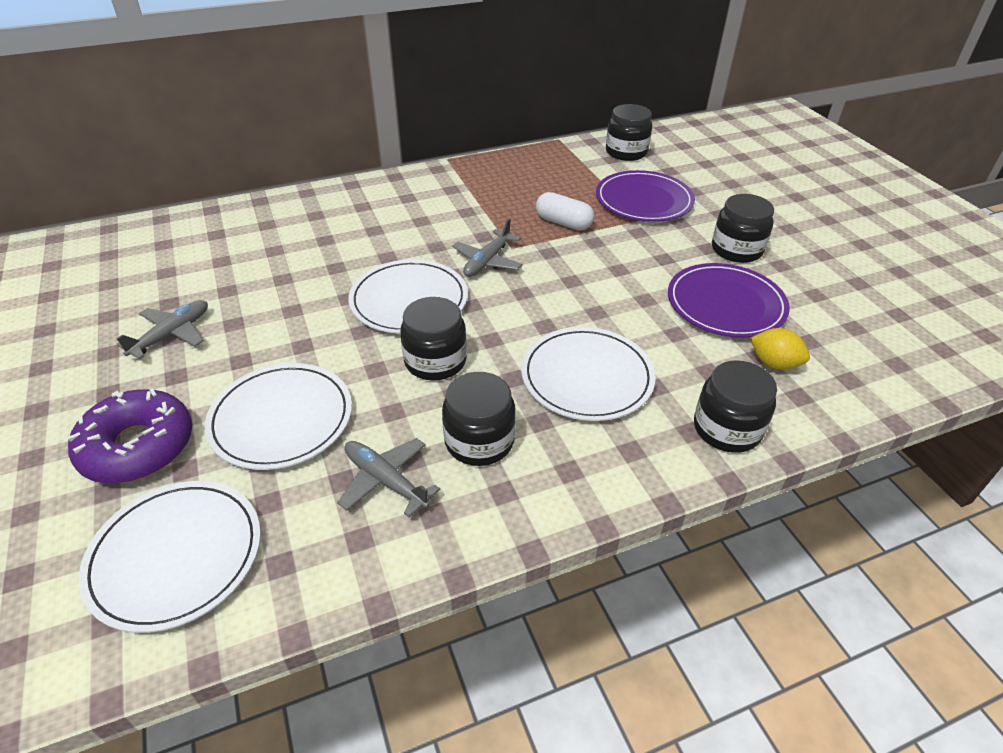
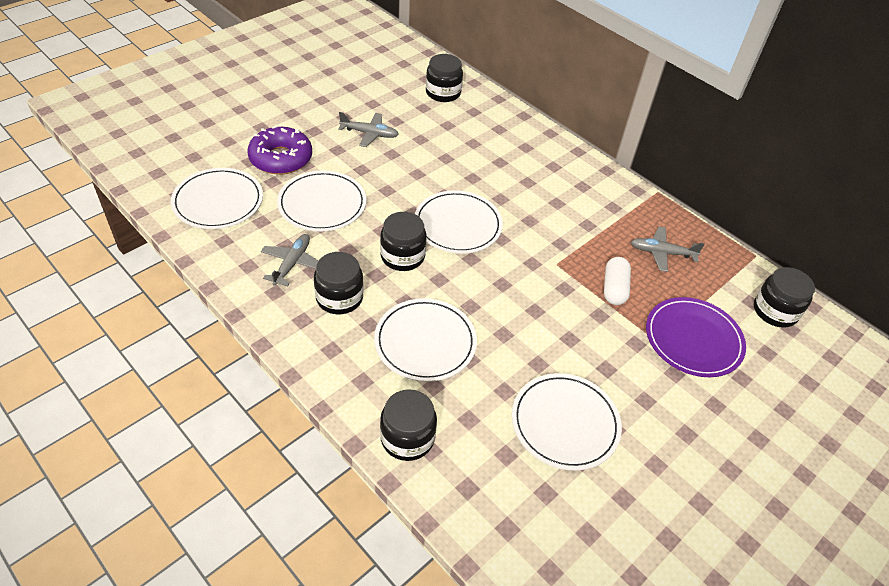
camera: 65 degrees right, 5 degrees up
grey plane [452,218,523,277] -> grey plane moved to [631,226,705,272]
purple plate [668,263,790,338] -> white plate [512,373,622,470]
black jar [712,194,774,263] -> black jar moved to [426,54,463,102]
yellow lemon [750,328,810,370] -> none

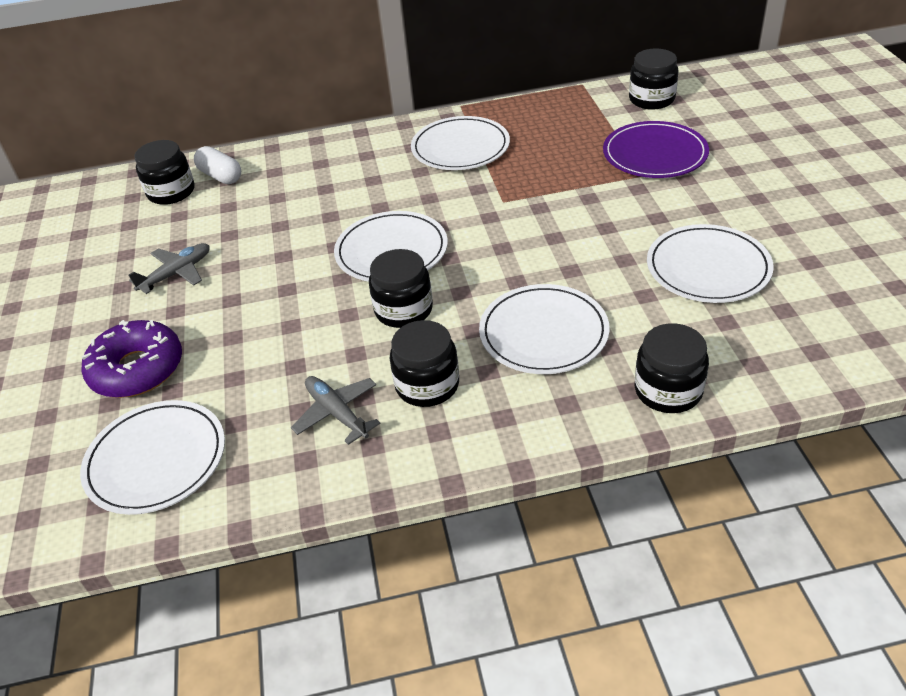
camera: 50 degrees left, 5 degrees down
white plate [277,170,366,231] -> white plate moved to [411,116,510,170]
white capsule [604,257,631,305] -> white capsule moved to [194,146,241,184]
grey plane [631,226,705,272] -> none

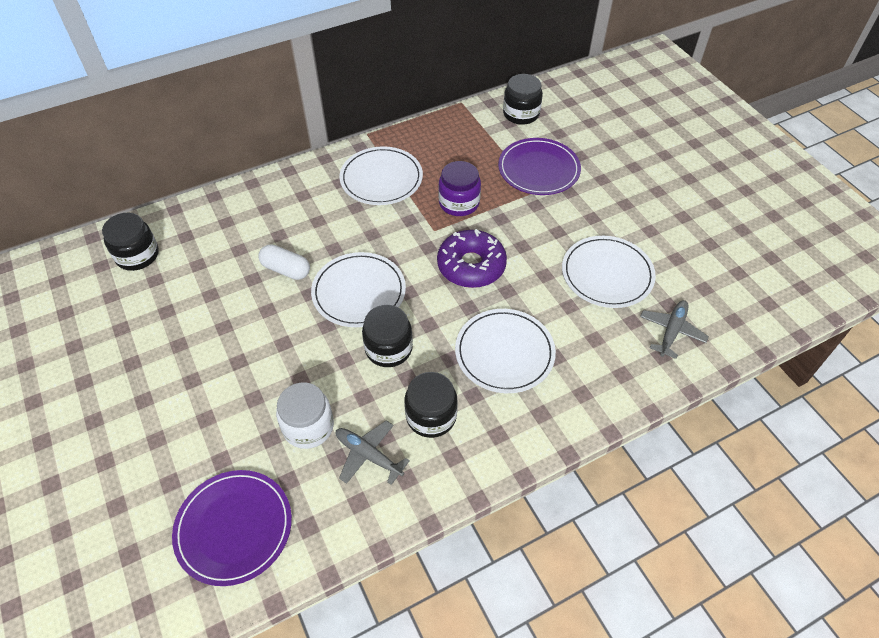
camera: 20 degrees left, 10 degrees up
white plate [80,400,225,515] -> purple plate [172,470,292,586]
purple donut [81,320,182,398] -> purple donut moved to [437,229,507,288]
grey plane [129,243,210,294] -> grey plane moved to [640,300,709,359]
white capsule [194,146,241,184] -> white capsule moved to [258,244,310,280]
black jar [634,323,709,413] -> none
none -> white jar [276,382,334,449]
none -> purple jar [438,161,481,216]

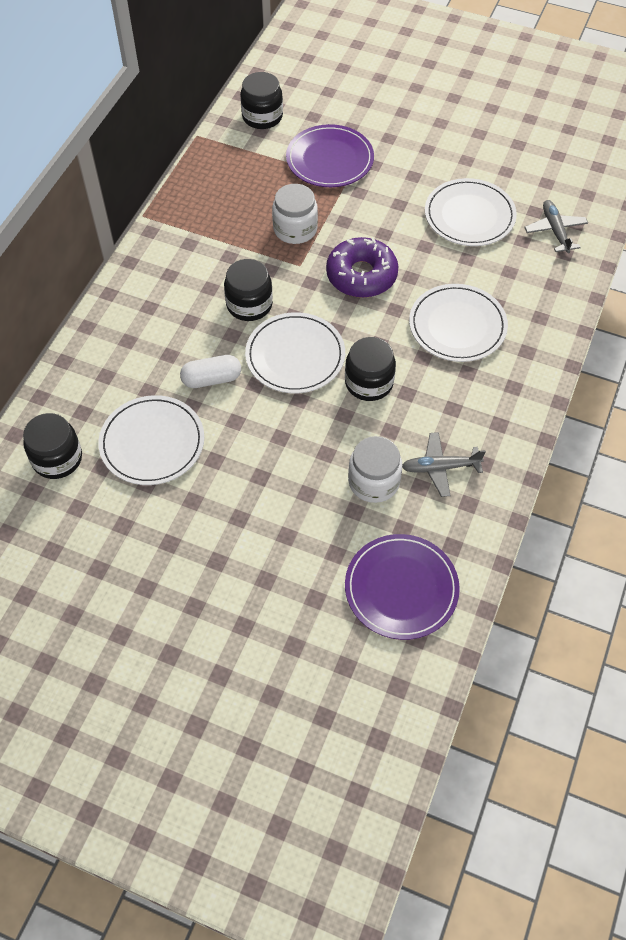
camera: 40 degrees left, 5 degrees up
white plate [340,146,423,205] -> white plate moved to [98,395,204,485]
black jar [405,372,458,438] -> black jar moved to [224,259,273,321]
purple jar [438,161,481,216] -> white jar [272,184,318,244]

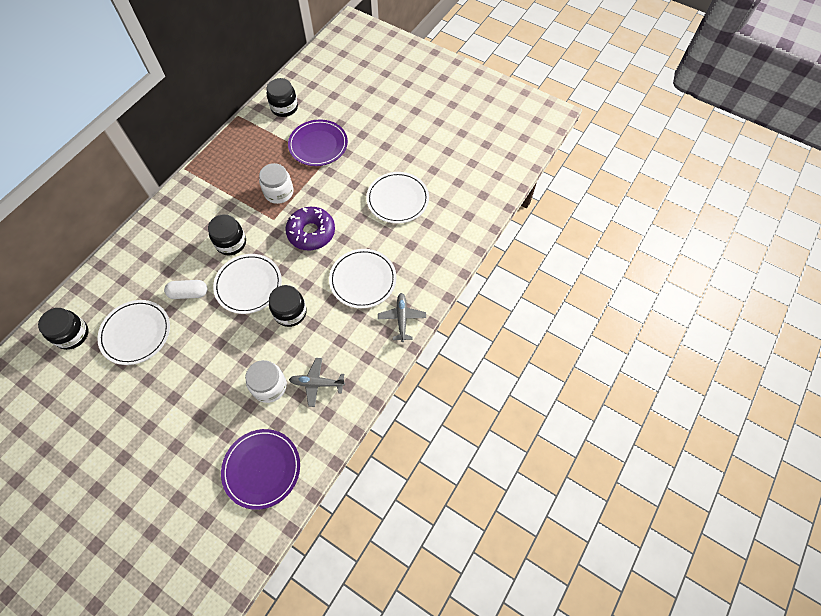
camera: 10 degrees right, 5 degrees up
grey plane [524,200,588,253] -> grey plane moved to [378,293,426,342]

